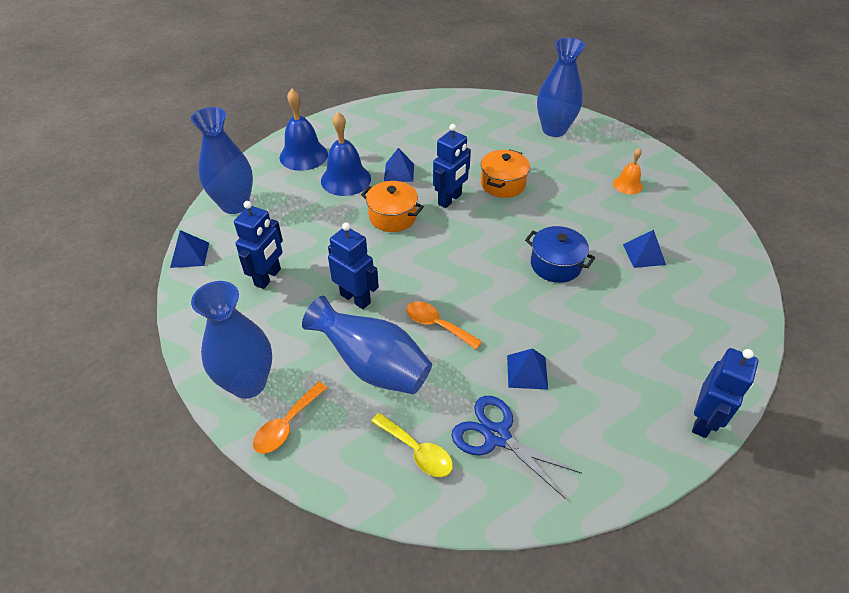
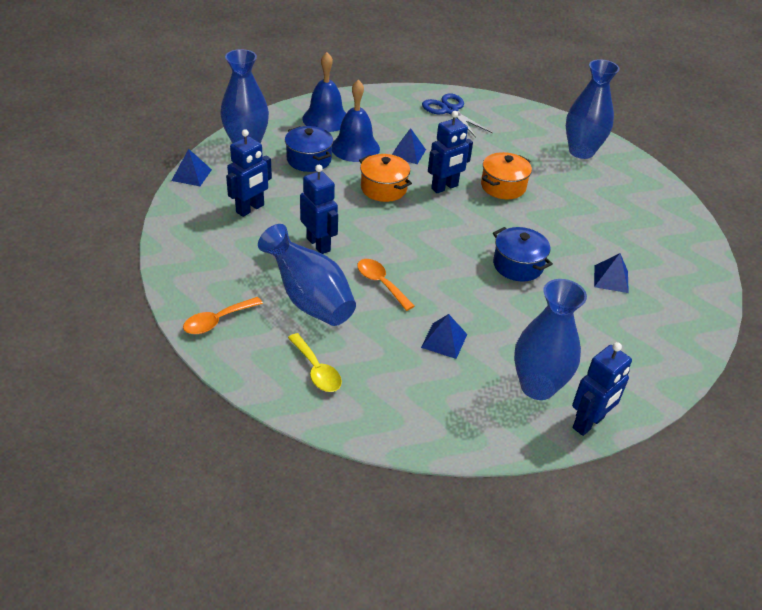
camera: 15 degrees right, 5 degrees down
blue vase [191,281,272,399] -> blue vase moved to [514,279,587,400]
blue scissors [451,396,582,498] -> blue scissors moved to [422,94,493,137]
orange bell [613,148,643,195] -> none
none -> blue pot [285,126,333,172]

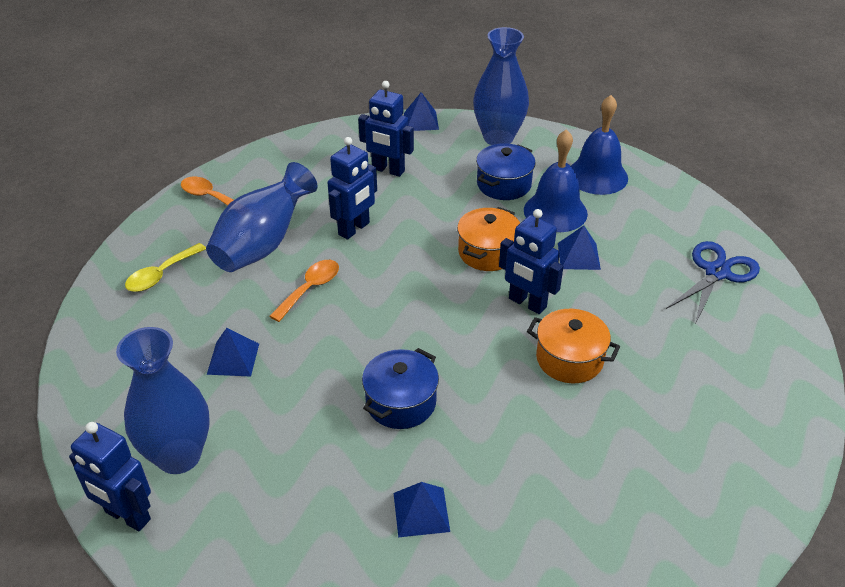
camera: 75 degrees right, 0 degrees up
blue vase [566,59,620,159] -> none

